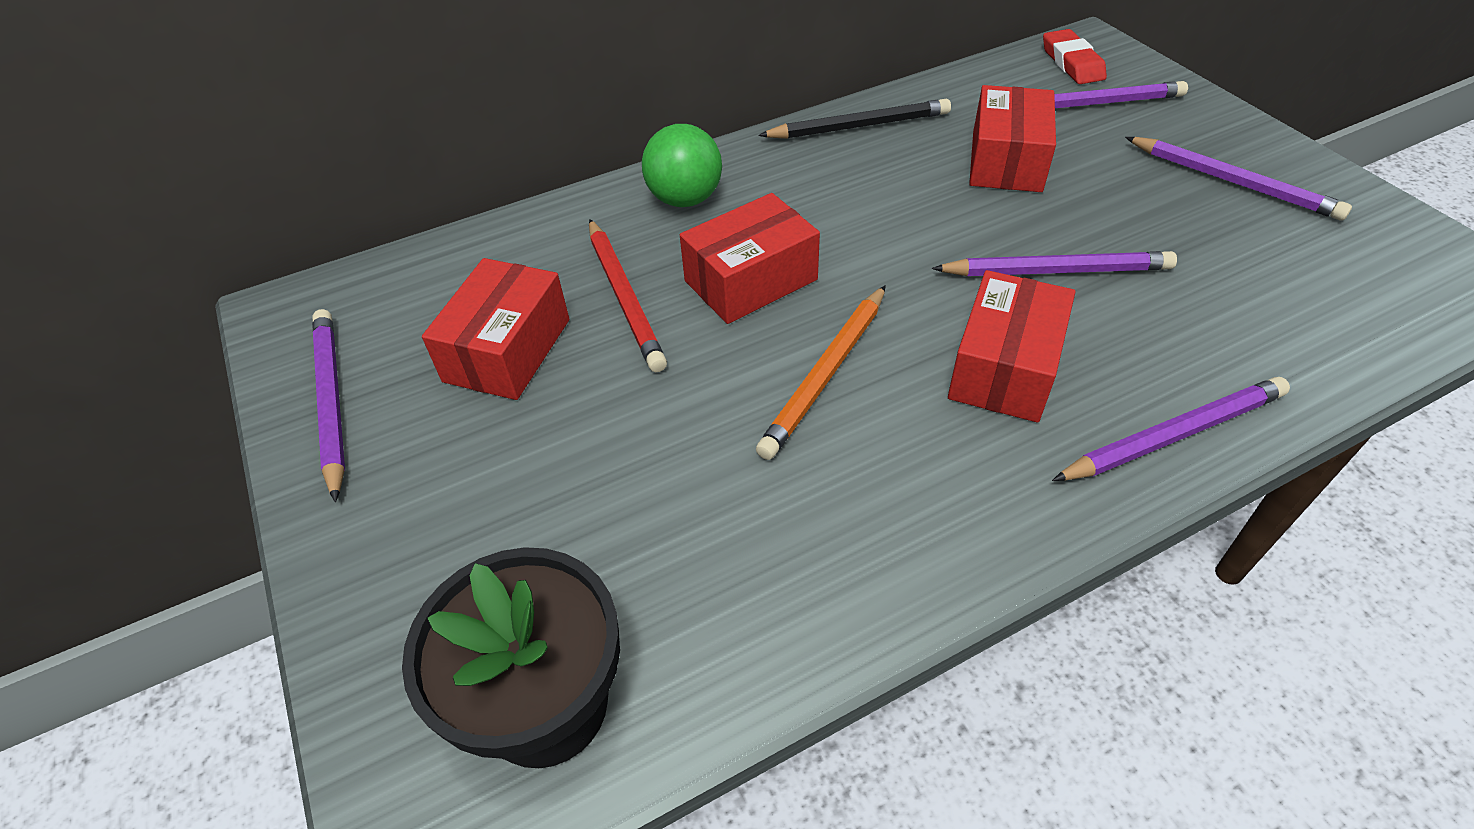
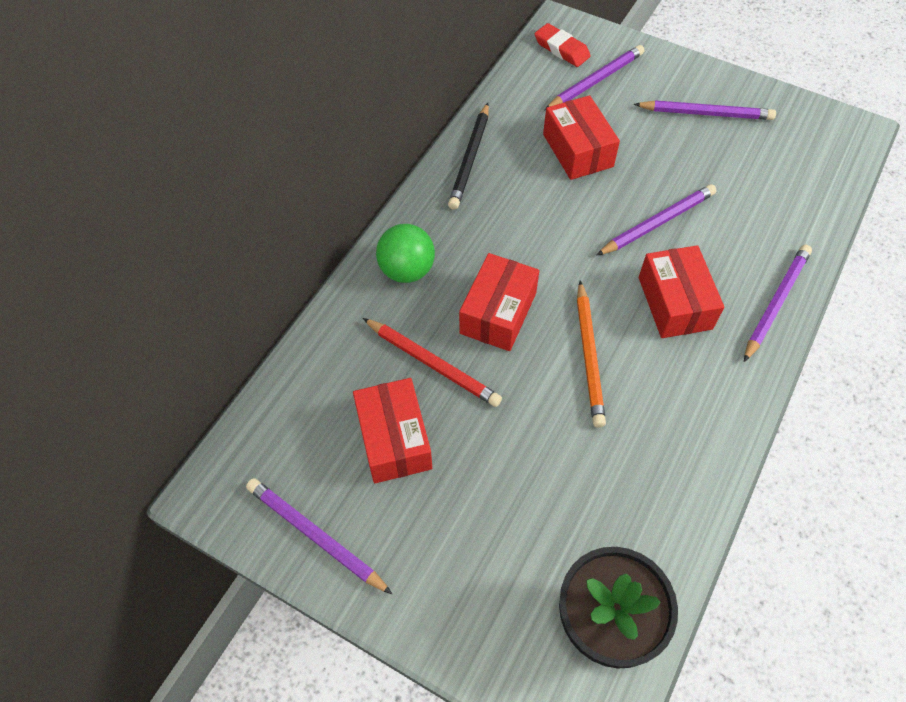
camera: 35 degrees left, 10 degrees up
black pencil [758,99,951,139] -> black pencil turned 150 degrees clockwise [448,103,489,210]

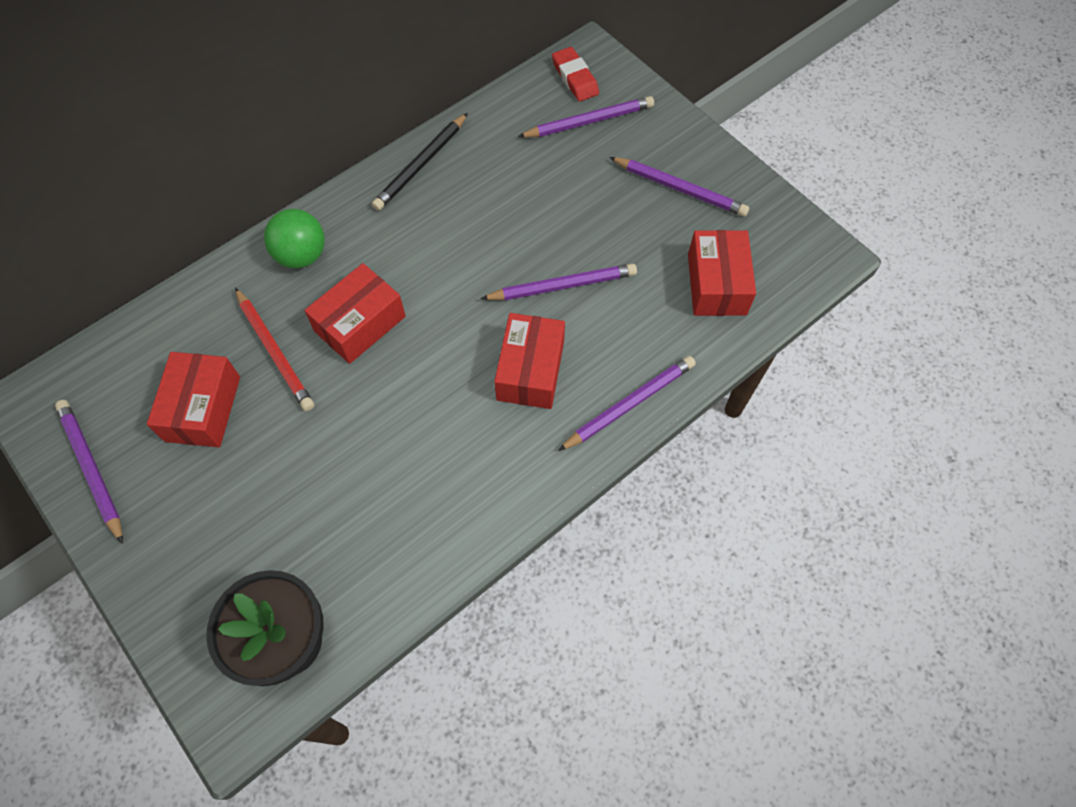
camera: 20 degrees right, 5 degrees up
red box [543,95,620,180] -> red box moved to [688,230,756,316]
orange pencil [577,280,606,428] -> none

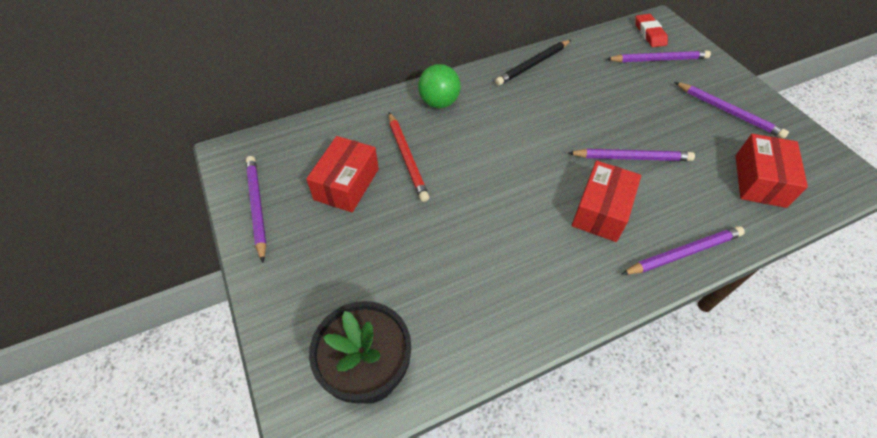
camera: 15 degrees right, 10 degrees down
red box [304,263,406,364] -> none

